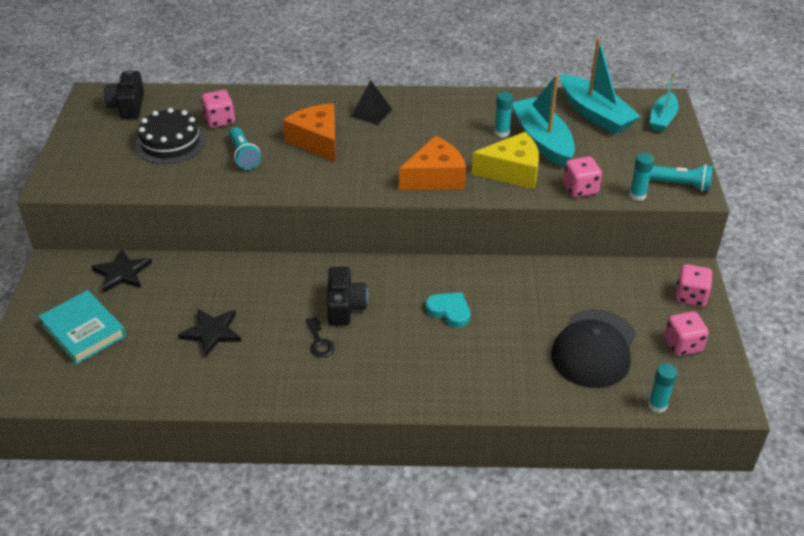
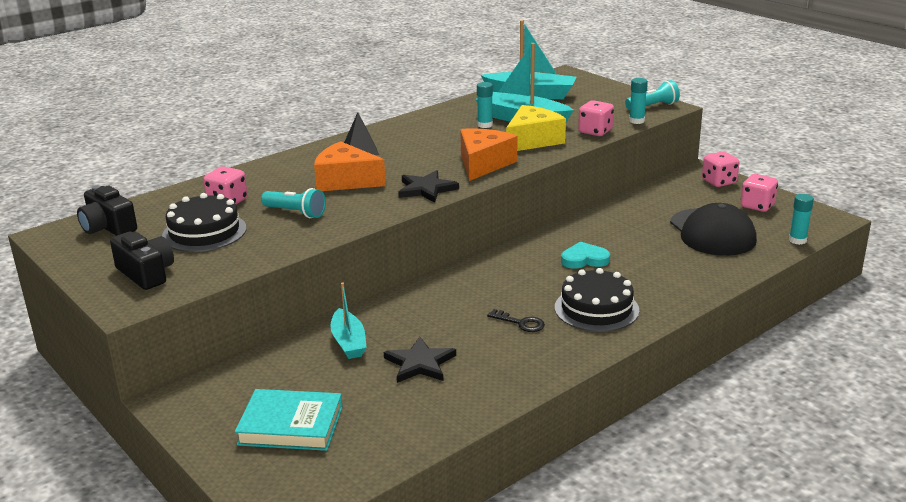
camera: 40 degrees left, 15 degrees down
black star [91,248,152,293] -> black star moved to [398,170,459,203]
black camera [327,267,368,326] -> black camera moved to [110,231,174,290]
turquoise boat [650,73,678,132] -> turquoise boat moved to [330,283,367,359]
none -> black cake [555,268,639,332]

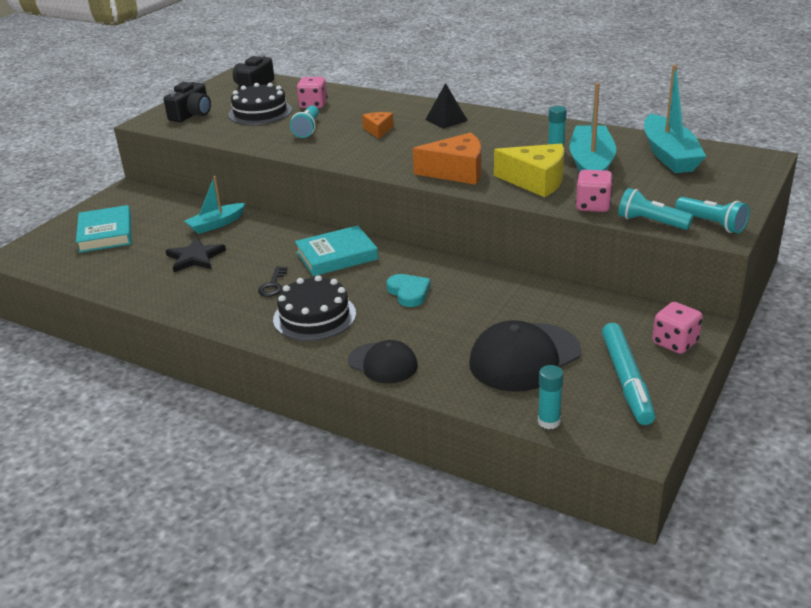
camera: 70 degrees right, 5 degrees up
orange cheese [314,141,386,191] -> orange cheese [362,112,394,139], size x0.56
black star [398,170,459,203] -> none
turquoise glue stick [629,78,648,124] -> turquoise flashlight [618,188,693,230]
pink dice [741,174,778,212] -> turquoise marker [602,323,655,425]
none -> turquoise book [295,225,378,276]
none -> black cap [348,340,418,384]

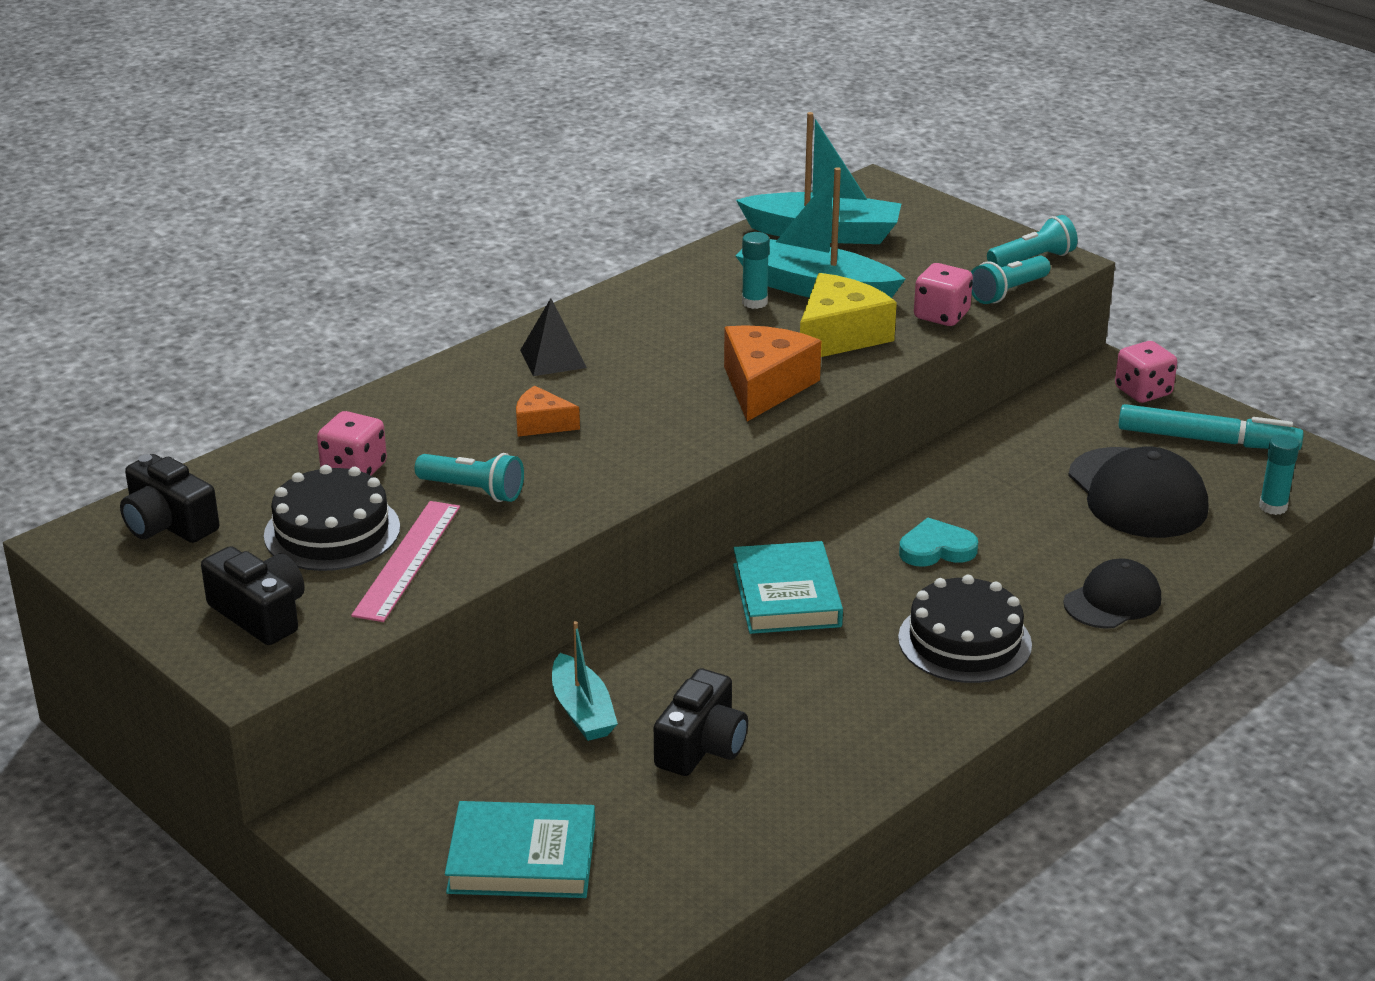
camera: 75 degrees left, 0 degrees up
black star [166,237,226,272] -> black camera [654,669,748,776]
black key [258,266,287,297] -> none
none -> pink ruler [351,501,460,622]

